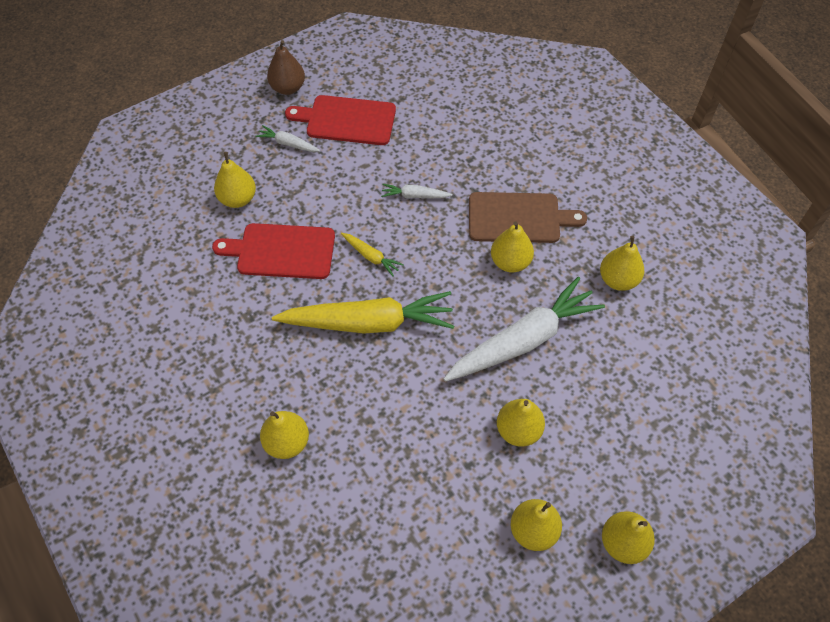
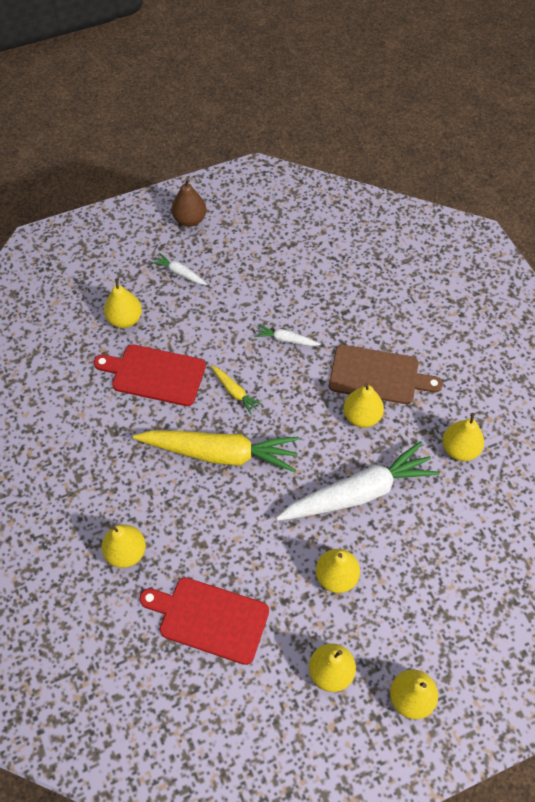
camera: 10 degrees right, 0 degrees up
red cutting board [285,95,396,145] -> red cutting board moved to [140,577,269,665]

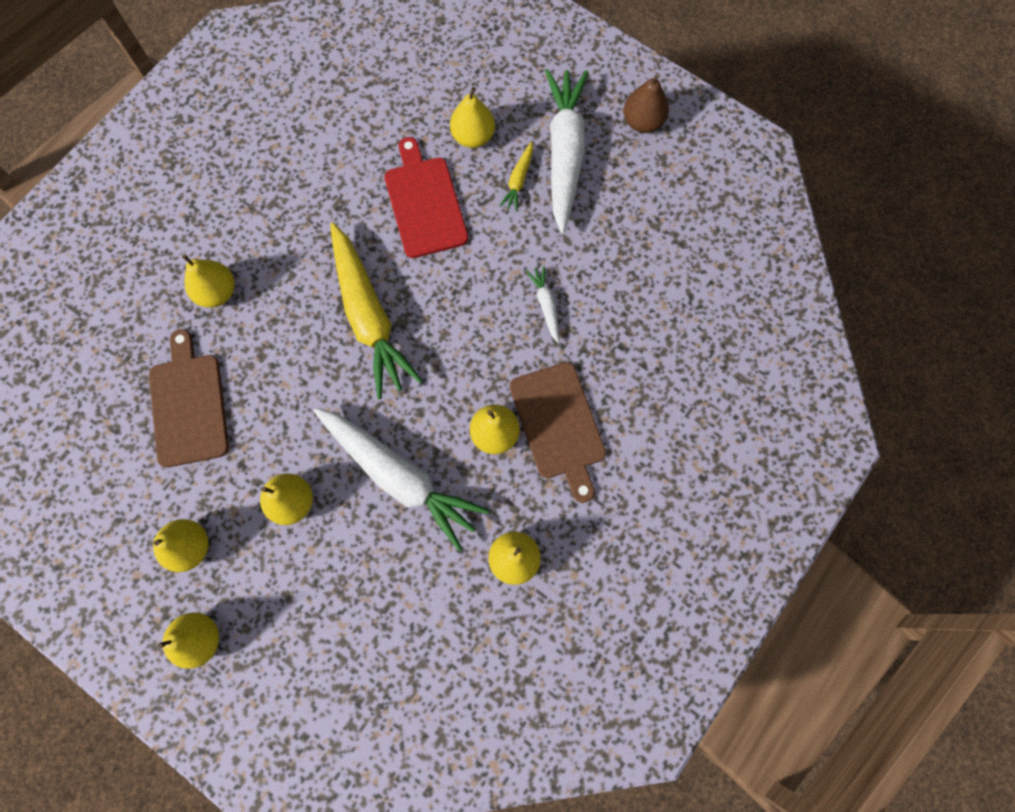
camera: 60 degrees right, 15 degrees up
red cutting board [140,577,269,665] -> brown cutting board [149,329,229,467]
white carrot [151,253,207,285] -> white carrot [545,69,588,234], size x2.32
yellow carrot [211,366,262,414] -> yellow carrot moved to [499,141,533,212]

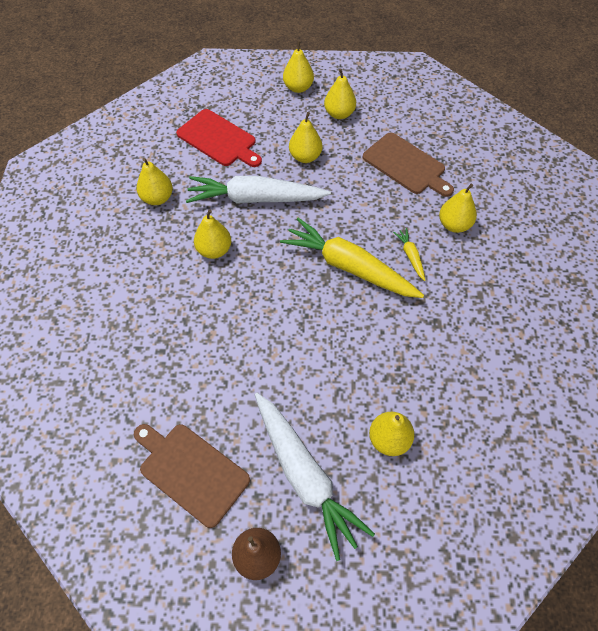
camera: 145 degrees right, 15 degrees down
red cutting board [384,137,468,258] -> red cutting board moved to [176,109,262,167]
yellow carrot [499,141,533,212] -> yellow carrot moved to [393,228,426,281]
brown cutting board [510,362,606,503] -> brown cutting board moved to [134,424,250,528]
white carrot [526,266,559,343] -> none

